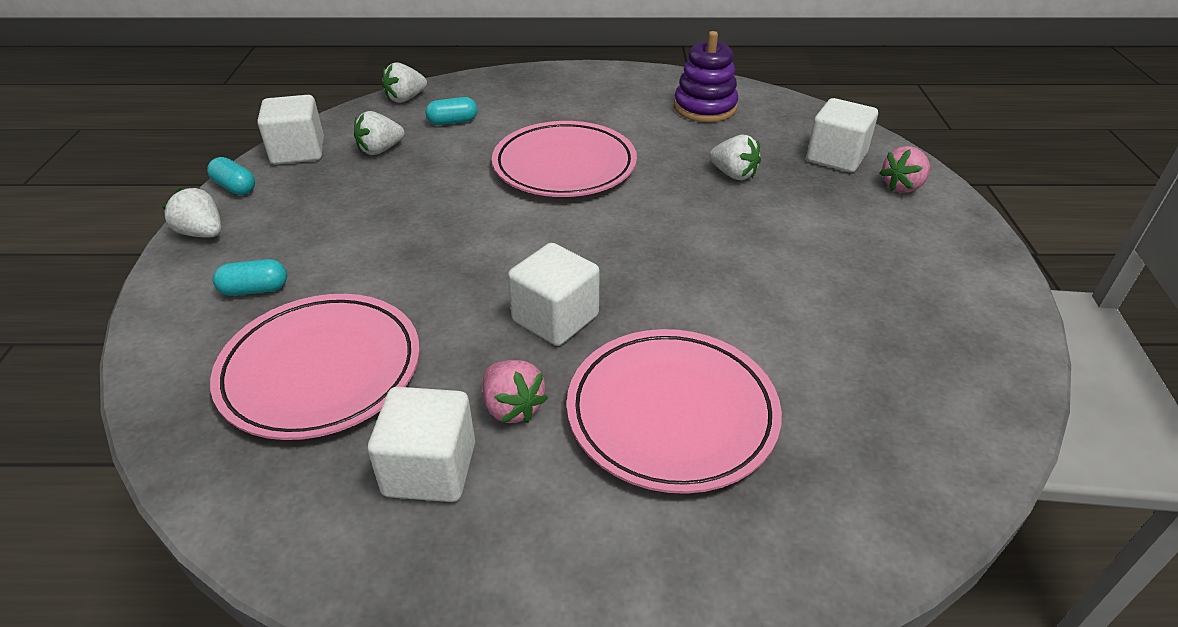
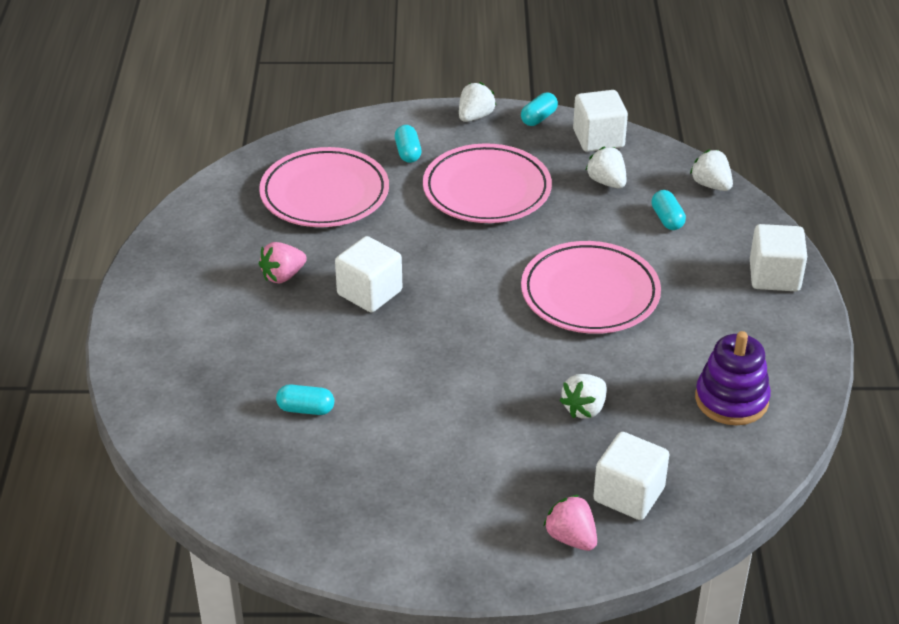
camera: 90 degrees right, 0 degrees up
white cube [368,387,475,502] -> white cube moved to [750,224,807,291]
pink plate [567,329,782,494] -> pink plate moved to [423,143,552,223]
none -> turquoise capsule [276,385,334,415]

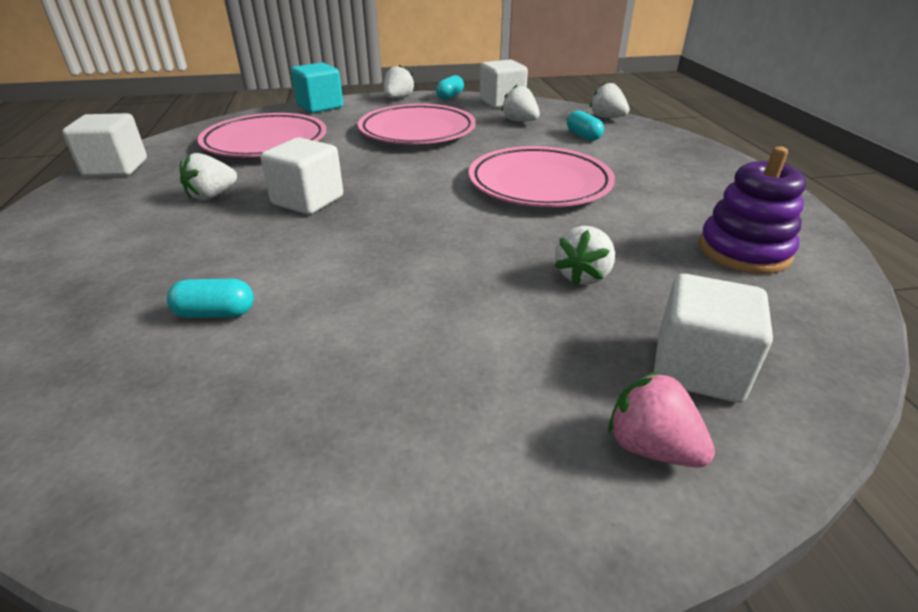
camera: 10 degrees left, 5 degrees down
pink strawberry [259,242,307,284] -> white strawberry [180,153,237,201]
turquoise capsule [395,125,421,163] -> none
white cube [750,224,807,291] -> white cube moved to [62,113,147,177]
none -> turquoise cube [291,62,343,113]

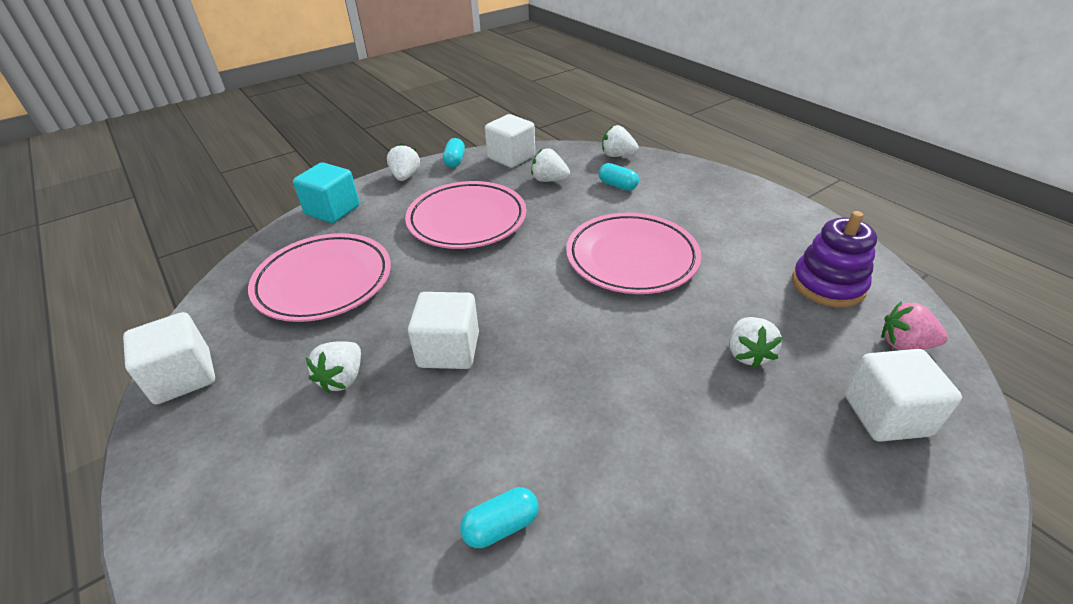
camera: 25 degrees left, 5 degrees up
pink strawberry [608,371,715,467] -> pink strawberry moved to [882,301,948,350]

